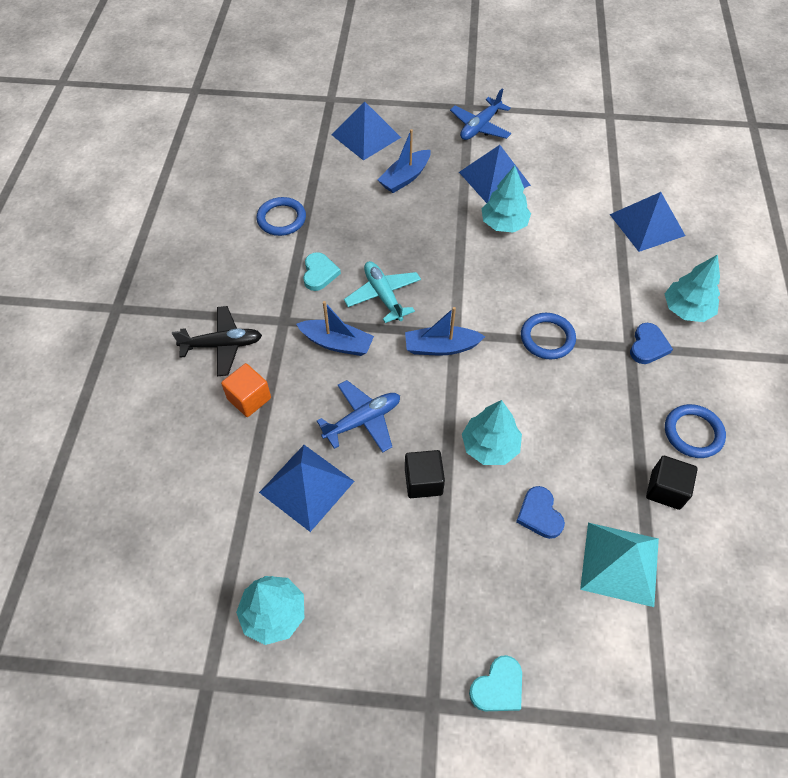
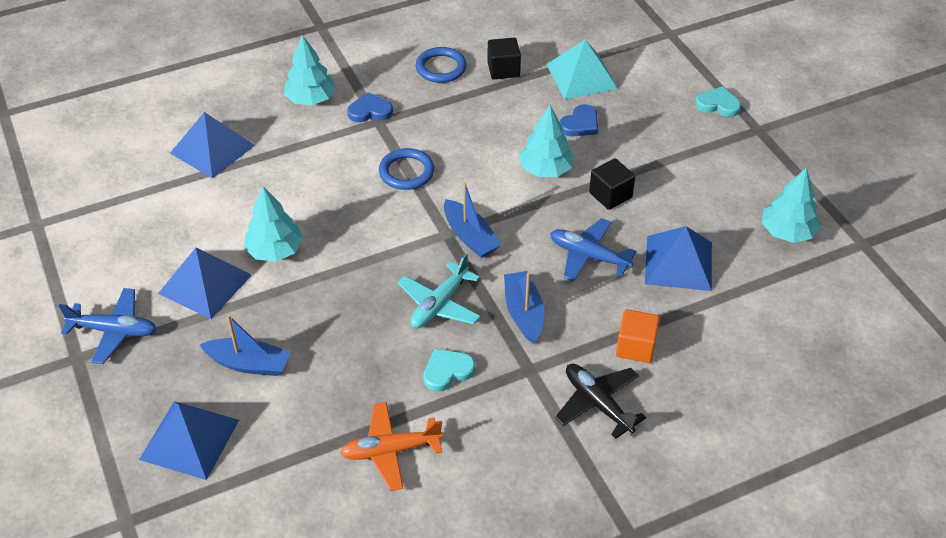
camera: 120 degrees left, 10 degrees down
blue ring [257,197,306,236] -> orange plane [340,402,443,491]

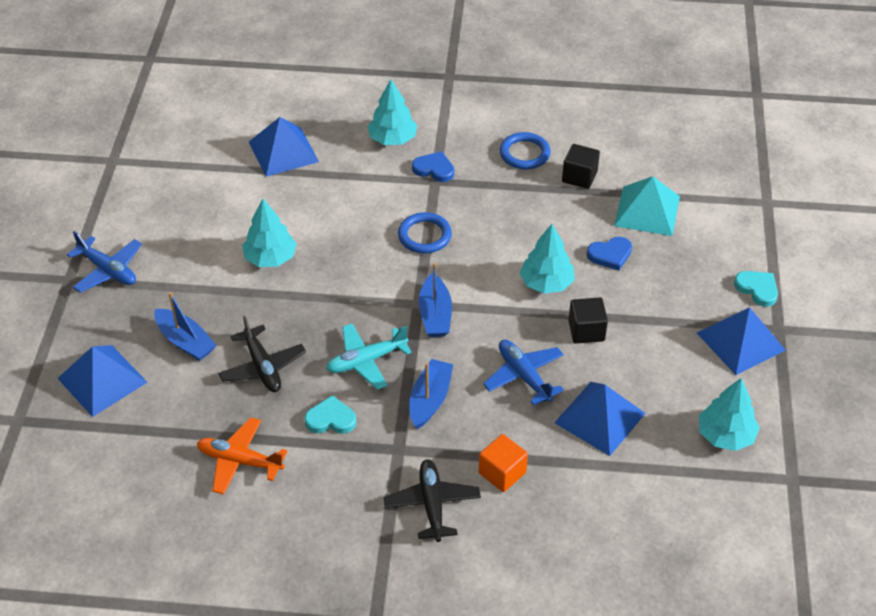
camera: 30 degrees right, 0 degrees up
blue pyramid [158,248,252,319] -> blue pyramid moved to [697,307,785,375]
none -> black plane [218,316,306,392]

